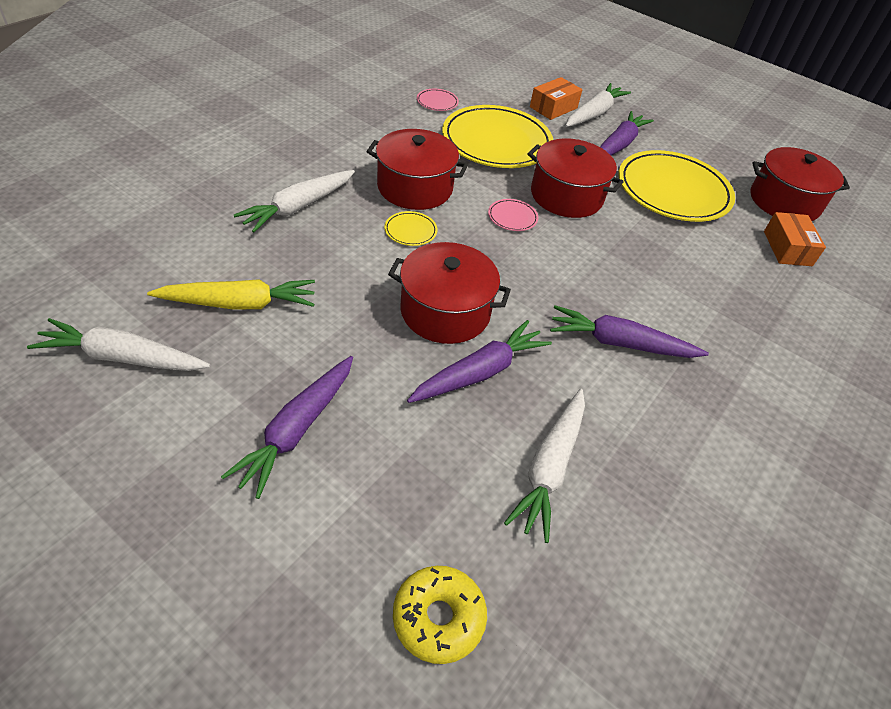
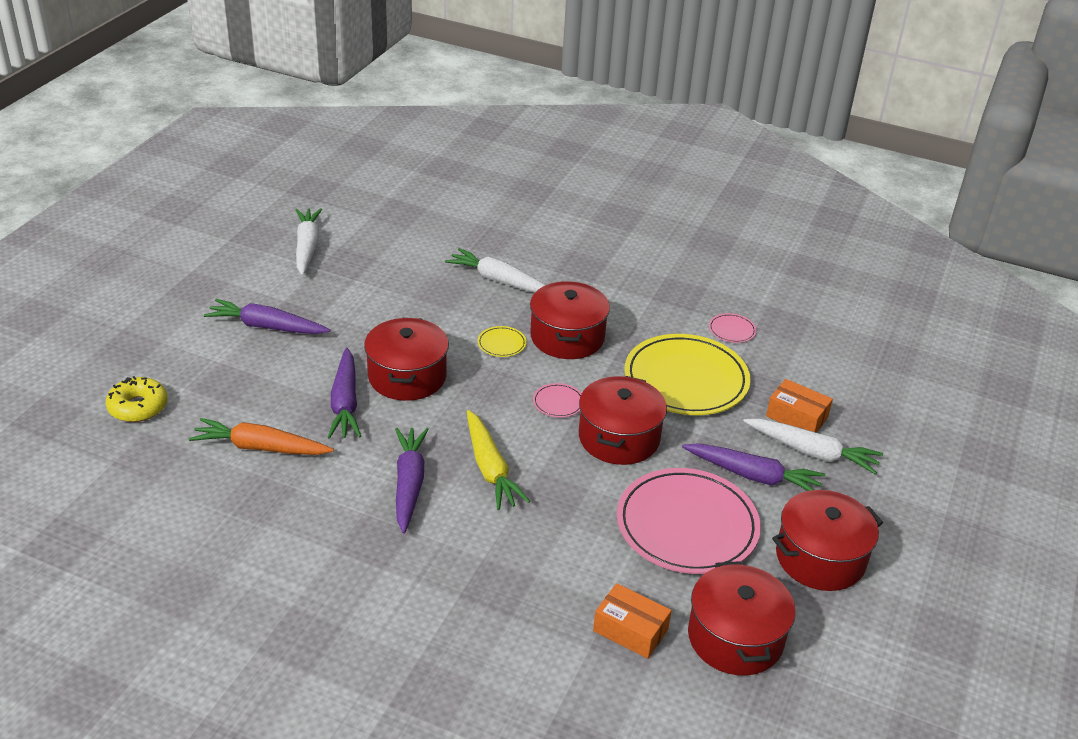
camera: 80 degrees right, 10 degrees down
yellow carrot [147,279,315,310] -> yellow carrot moved to [467,410,530,510]
purple carrot [407,320,552,403] -> purple carrot turned 45 degrees clockwise [327,348,361,439]
white carrot [504,389,585,543] -> orange carrot [189,418,334,455]
yellow plate [618,150,735,222] -> pink plate [617,468,761,574]
orange box [764,212,826,266] -> orange box turned 45 degrees clockwise [593,583,672,659]
none -> red pot [772,490,883,591]

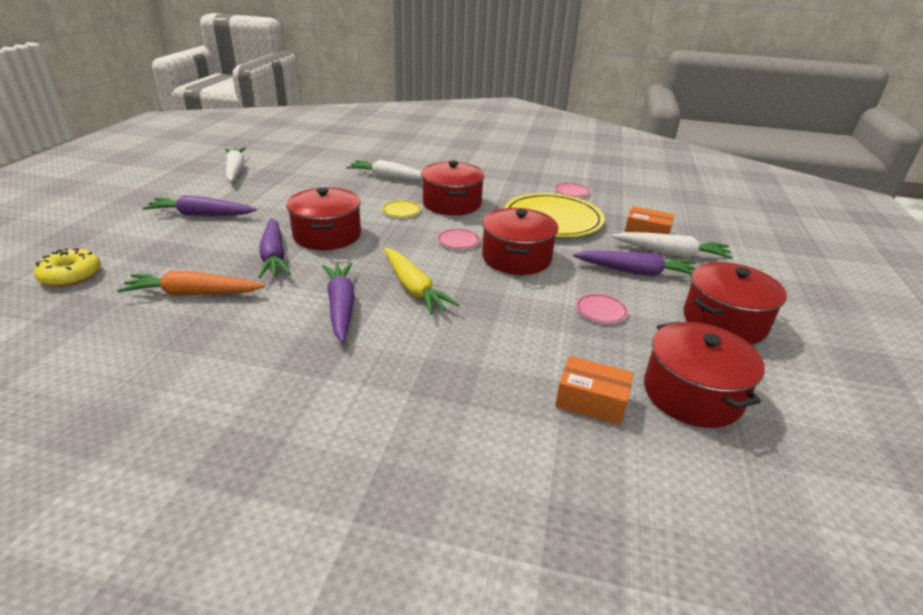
camera: 10 degrees left, 5 degrees down
pink plate [617,468,761,574] -> pink plate [576,293,629,324], size x0.40

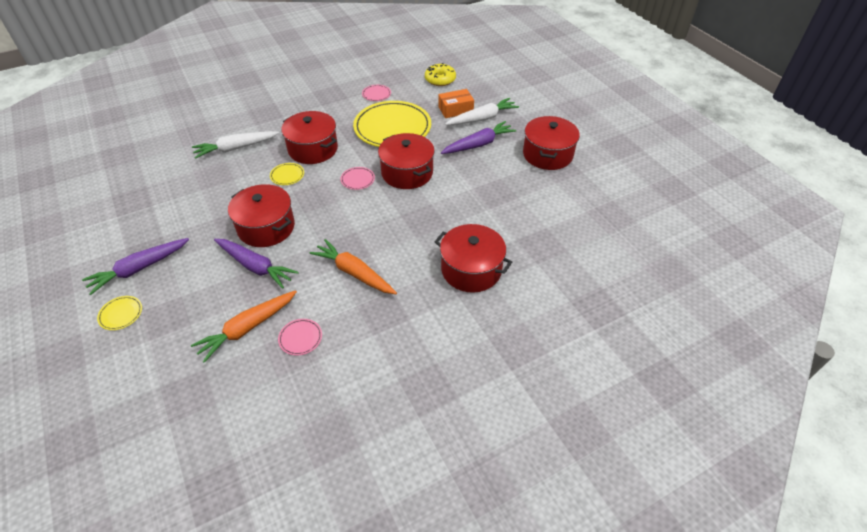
camera: 40 degrees left, 15 degrees up
yellow donut [34,248,101,287] -> yellow donut moved to [425,63,456,86]
white carrot [225,147,246,182] -> none
purple carrot [322,262,355,343] -> orange carrot [309,239,397,294]
yellow carrot [384,248,459,315] -> none
orange box [555,356,633,425] -> none
pink plate [576,293,629,324] -> pink plate moved to [278,319,322,355]
red pot [644,322,765,428] -> red pot moved to [435,224,512,293]
none -> yellow plate [97,296,142,330]

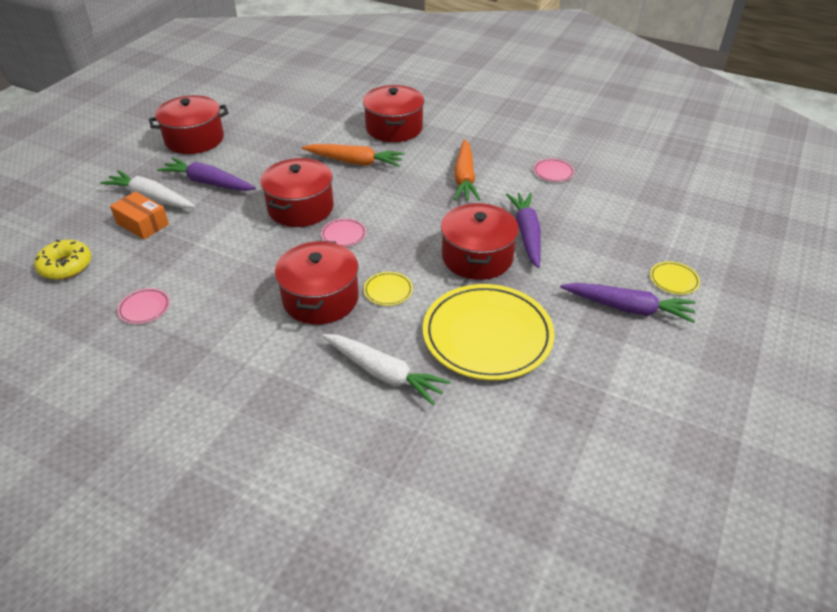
camera: 125 degrees left, 5 degrees down
orange carrot [191,290,297,363] -> orange carrot moved to [302,144,404,167]
yellow plate [353,101,431,147] -> yellow plate moved to [423,284,554,380]

